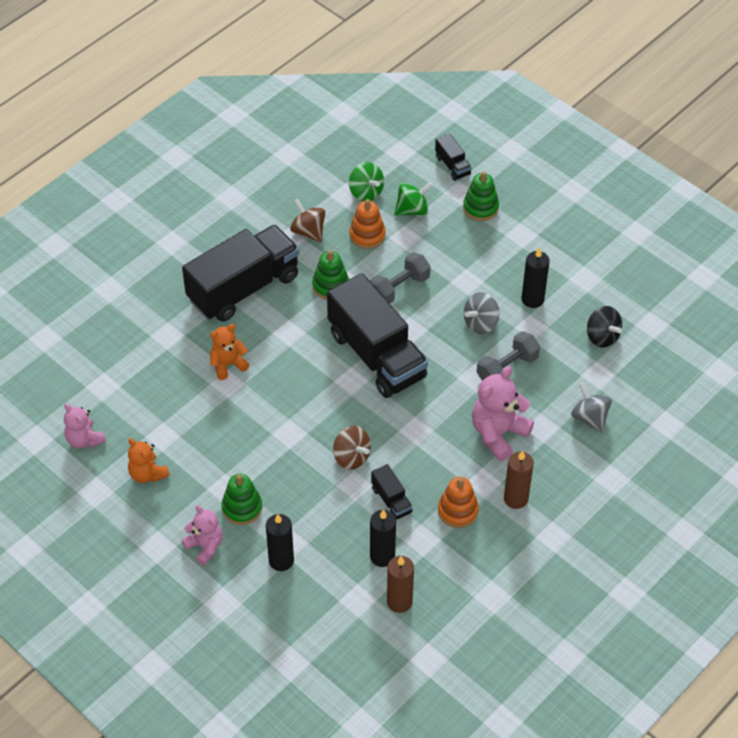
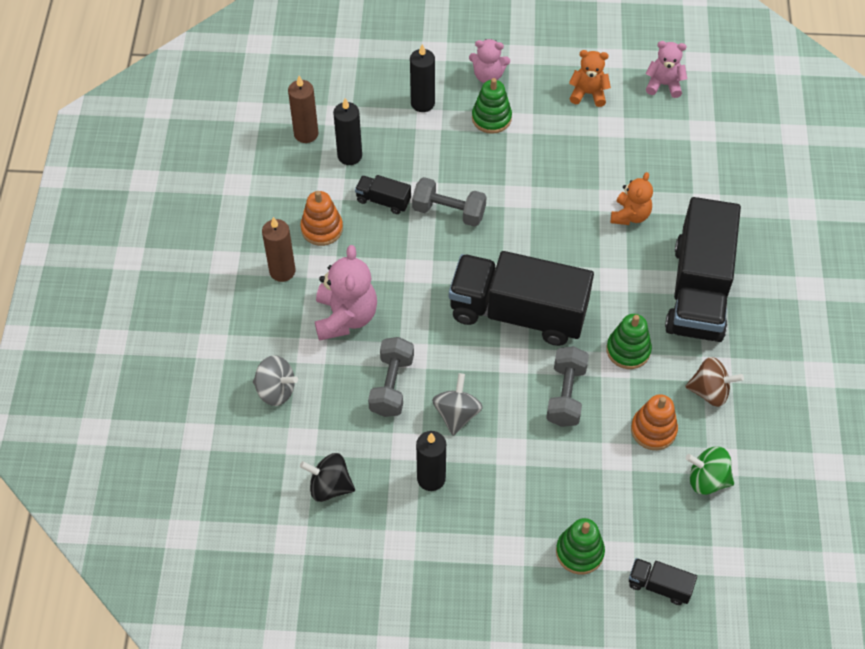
camera: 140 degrees right, 5 degrees up
brown spinning top [333,426,371,470] -> grey dumbbell [412,177,487,227]
green spinning top [394,182,433,216] -> none

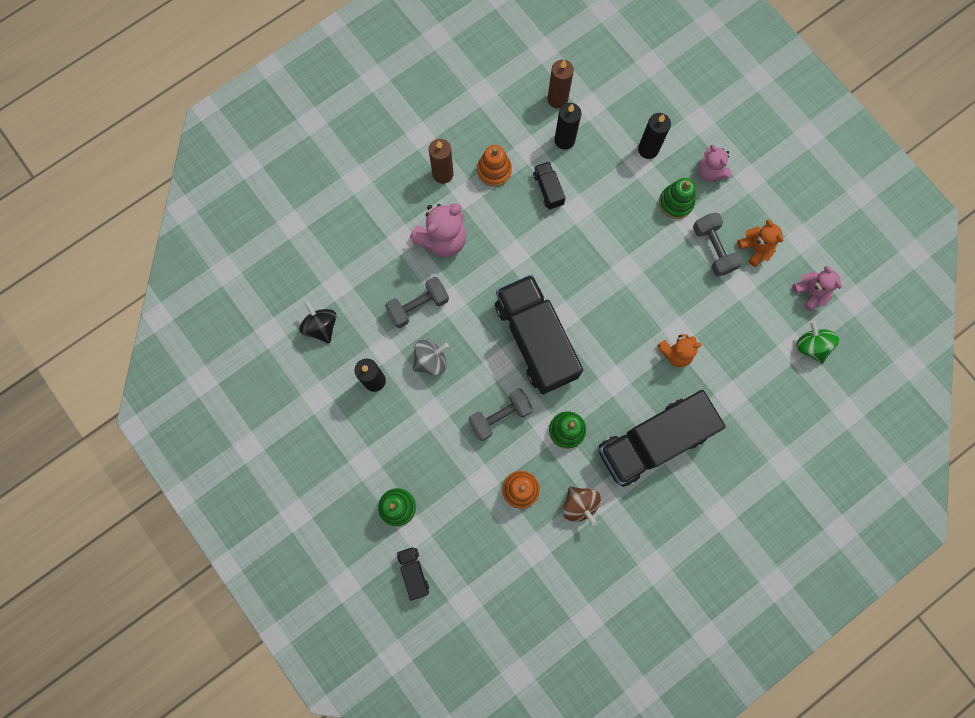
camera: 50 degrees right, 20 degrees up
grey spinning top [253,355,298,406] -> none
grey dumbbell [412,177,487,227] -> grey dumbbell moved to [693,212,742,277]
green spinning top [686,447,734,495] -> green spinning top moved to [796,321,839,364]

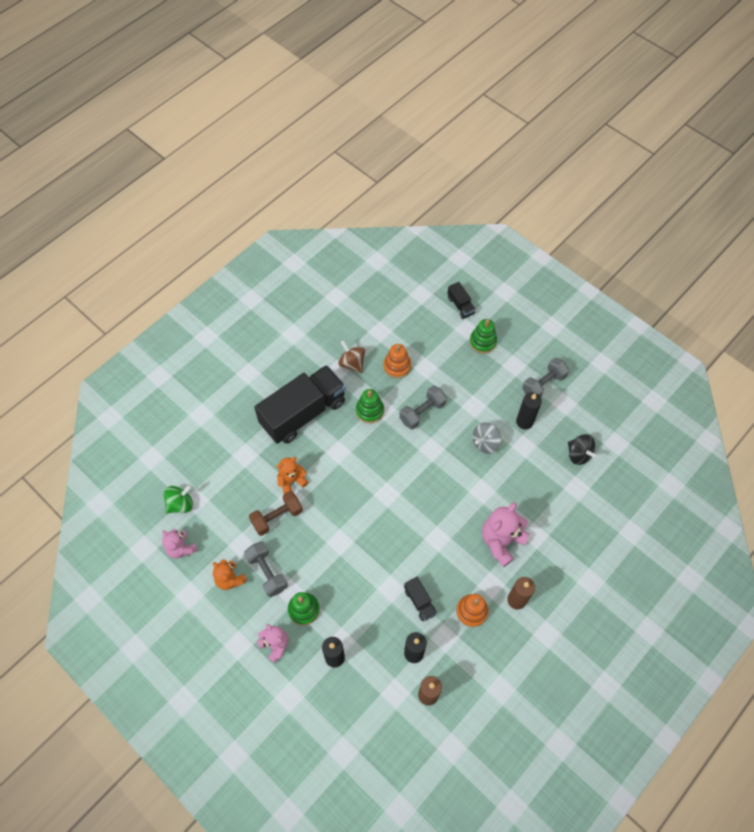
camera: 170 degrees right, 15 degrees down
grey dumbbell [385,277,449,328] -> grey dumbbell moved to [522,358,569,397]
black truck [495,274,583,395] -> none
green spinning top [796,321,839,364] -> green spinning top turned 90 degrees counterclockwise [164,484,193,514]
none -> brown dumbbell [249,491,303,536]

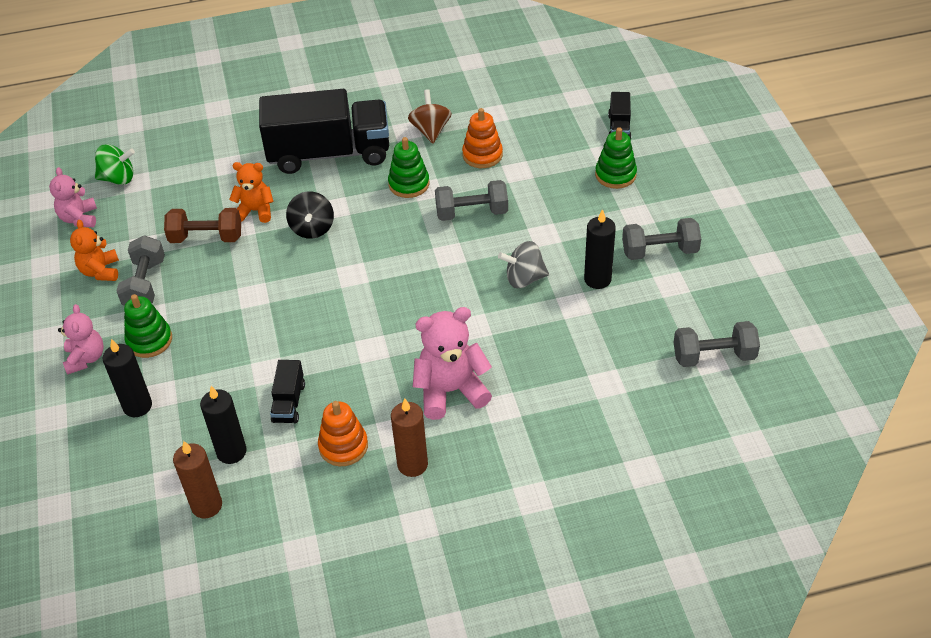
camera: 35 degrees right, 15 degrees down
black spinning top [568,434,598,465] -> black spinning top moved to [286,191,334,239]
none -> grey dumbbell [673,321,760,367]

